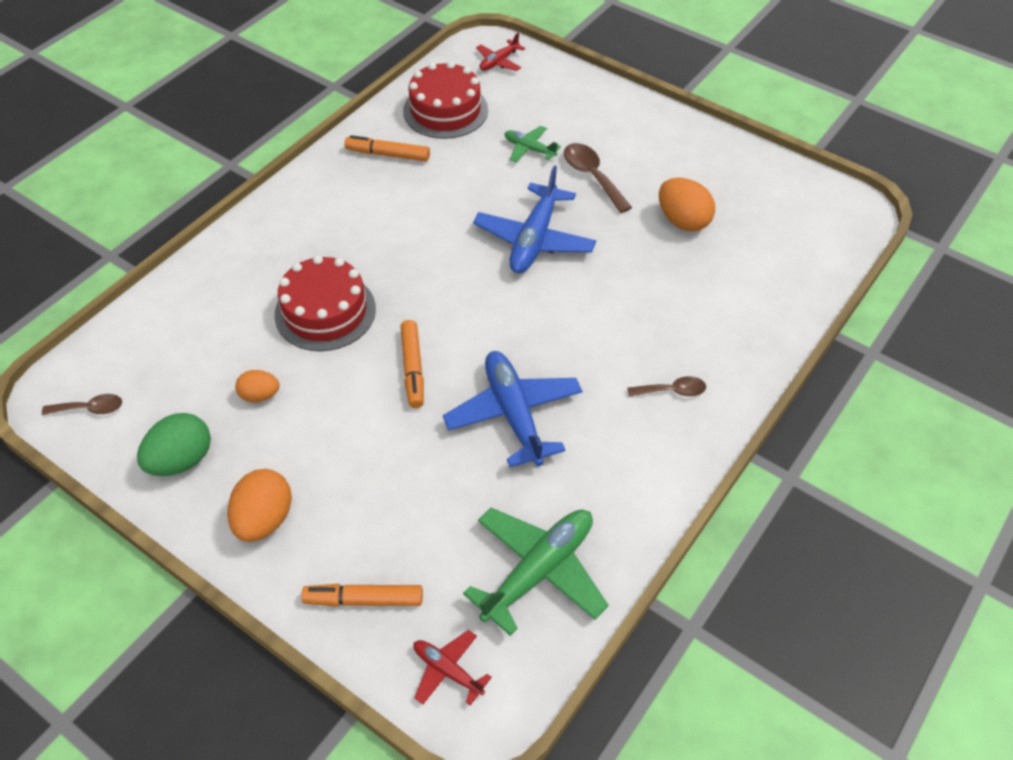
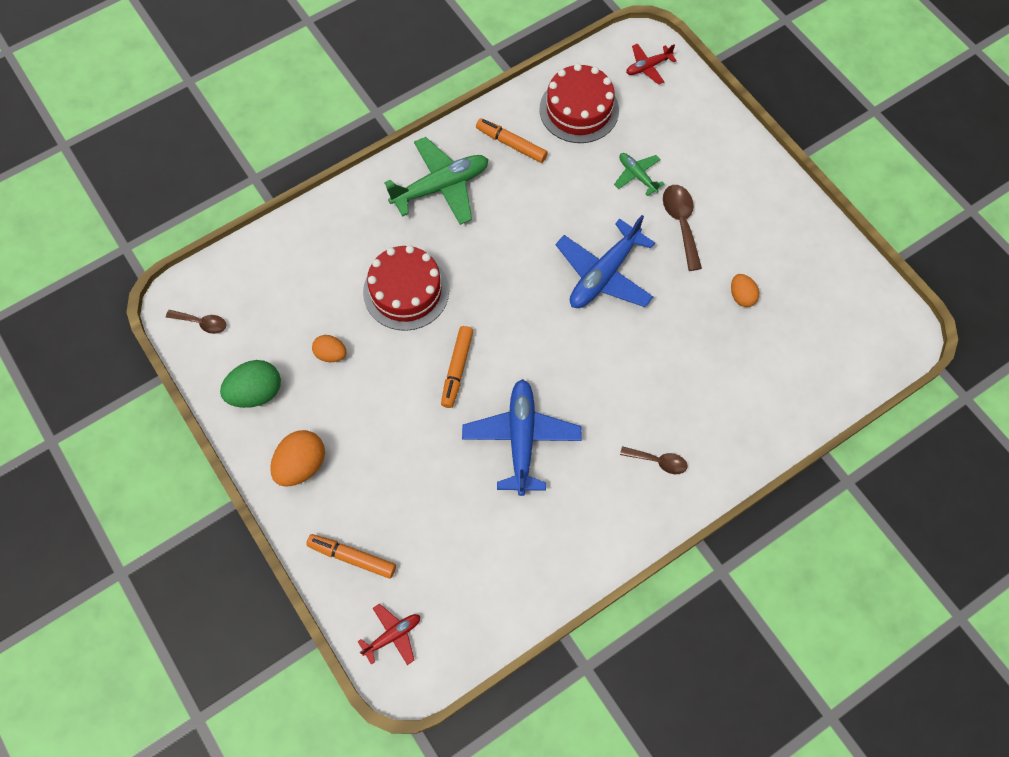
camera: 20 degrees right, 15 degrees up
red plane [413,630,492,705] -> red plane turned 90 degrees clockwise [357,603,420,665]
green plane [463,508,609,636] -> green plane moved to [384,137,489,225]
orange egg [659,178,715,232] -> orange egg [731,274,759,307], size x0.61

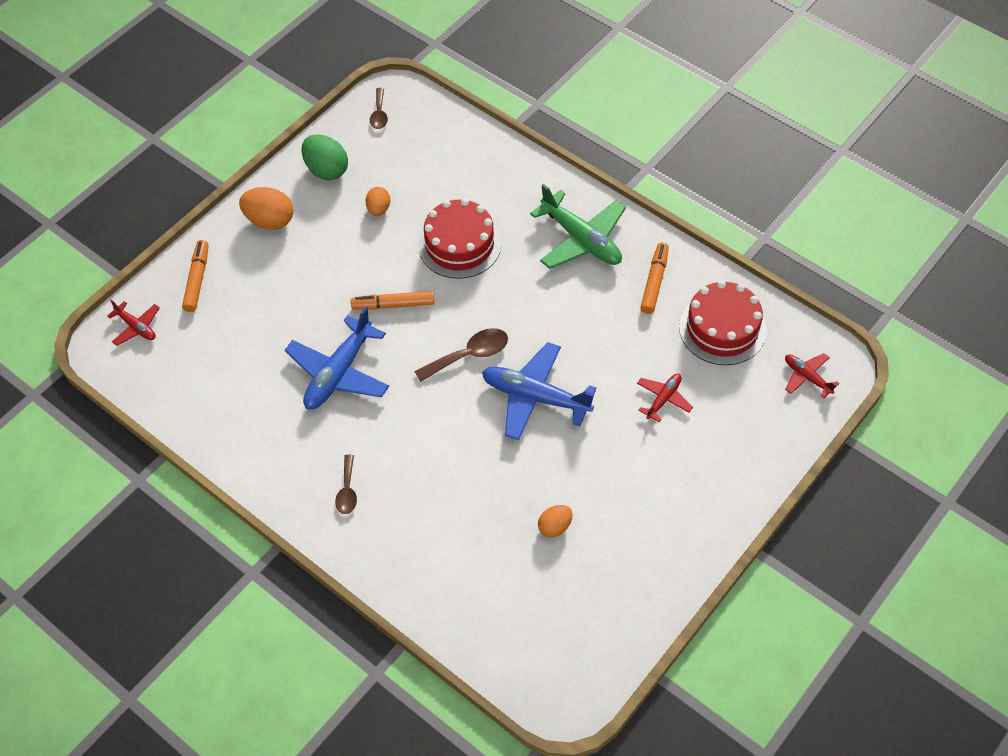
camera: 75 degrees right, 10 degrees down
blue plane [462,379,582,496] -> blue plane turned 135 degrees clockwise [285,307,389,409]
green plane [614,153,664,196] -> red plane [637,374,693,422]
brown spoon [663,185,702,271] -> brown spoon moved to [414,328,508,382]

